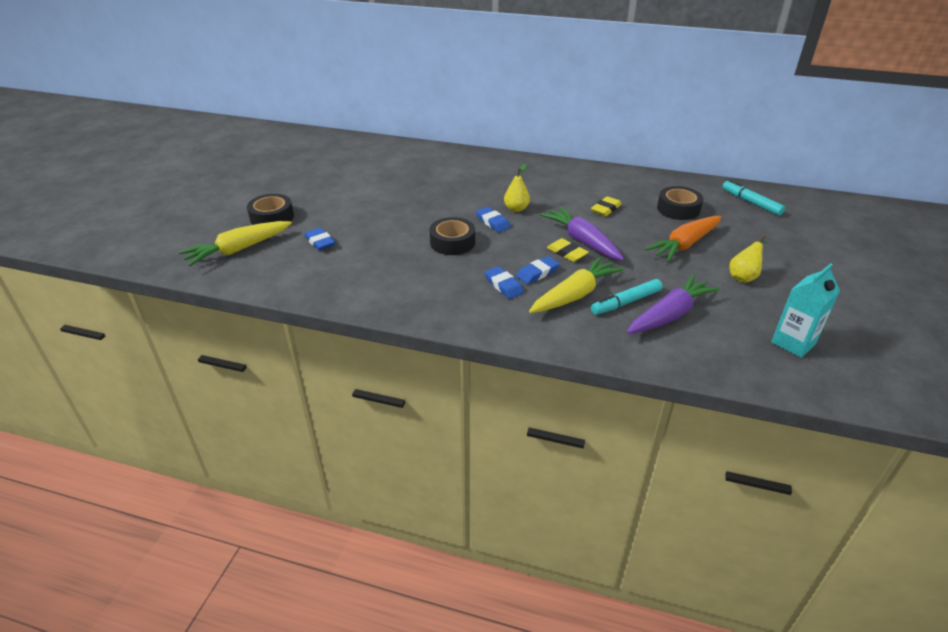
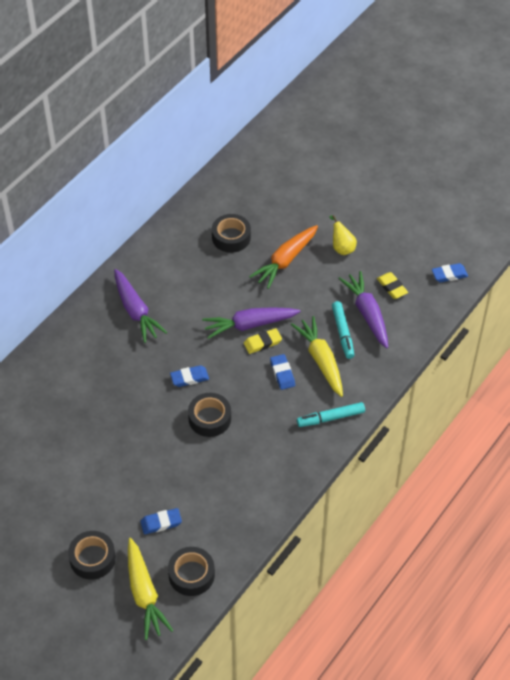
camera: 70 degrees left, 15 degrees up
blue eraser [484,266,524,299] -> blue eraser moved to [432,263,468,282]
yellow pear [504,164,530,212] -> none
yellow eraser [591,196,622,216] -> yellow eraser moved to [377,272,408,299]
orange carrot [644,216,722,262] -> orange carrot turned 60 degrees clockwise [249,225,318,289]
turquoise marker [722,180,785,216] -> turquoise marker moved to [297,402,365,427]
turquoise carton [771,263,840,358] -> none
none -> purple carrot [114,269,167,343]
none -> black tape [168,547,215,596]

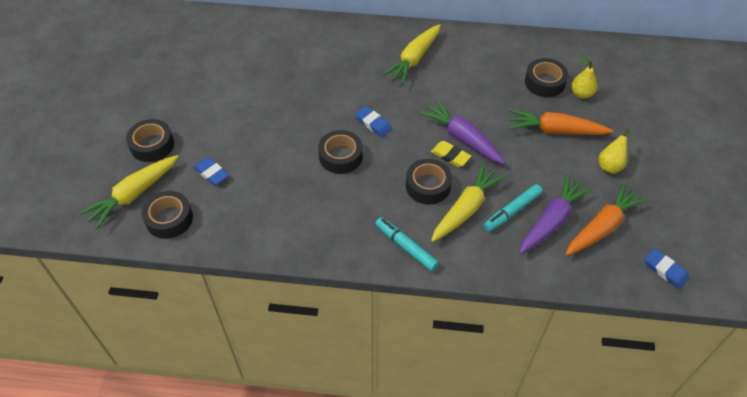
camera: 60 degrees right, 0 degrees up
purple carrot [114,269,167,343] -> yellow carrot [382,24,441,85]
blue eraser [270,354,295,390] -> black tape [406,159,452,204]
yellow eraser [377,272,408,299] -> orange carrot [565,182,648,256]
none -> yellow pear [571,56,597,99]

